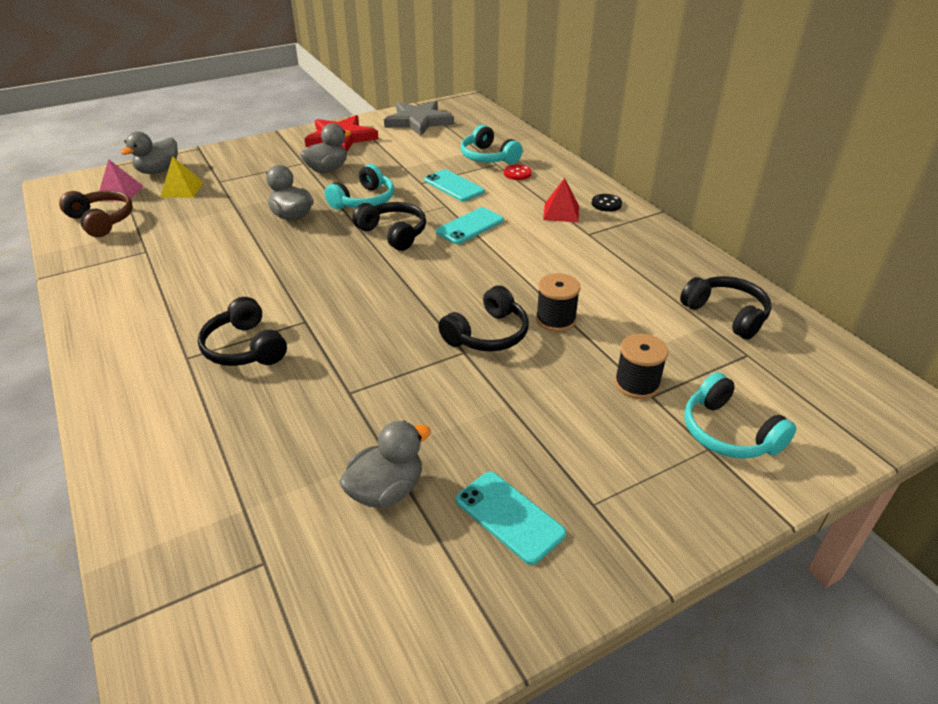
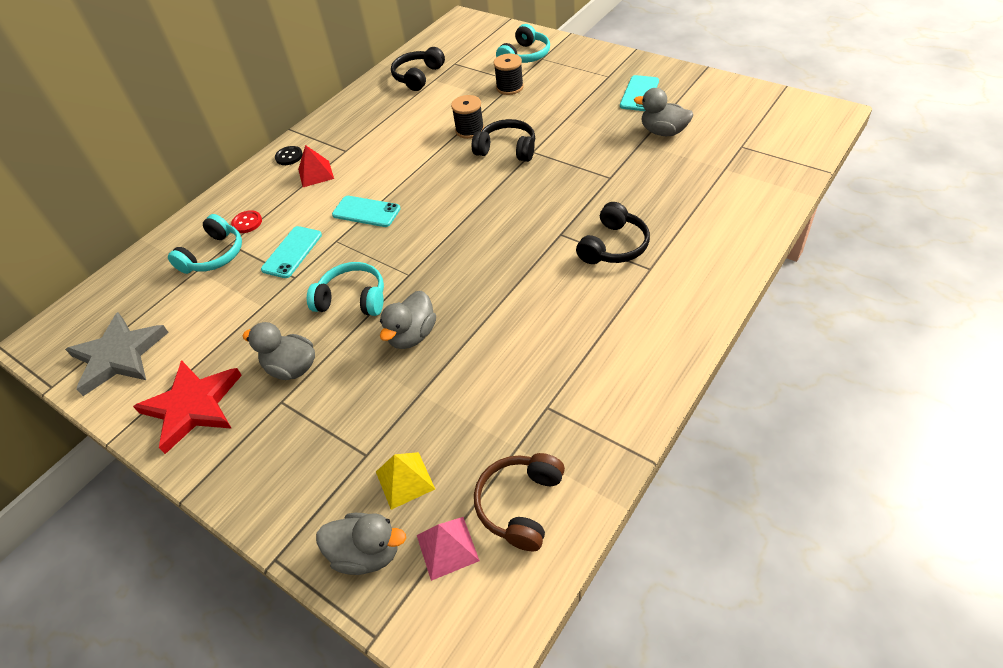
camera: 110 degrees left, 10 degrees up
black headphones [352,202,426,251] -> none

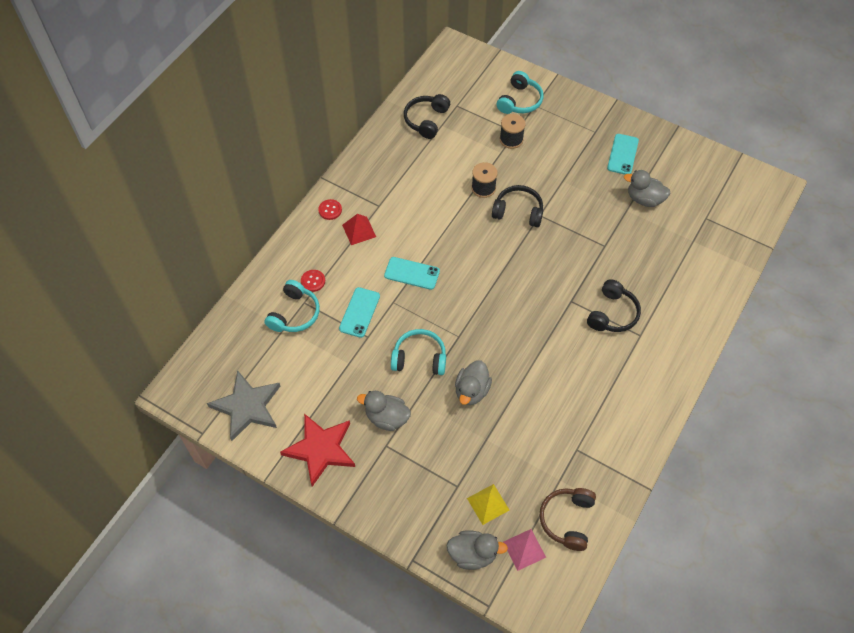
camera: 10 degrees left, 10 degrees up
black button [275,146,303,165] -> red button [318,199,342,220]

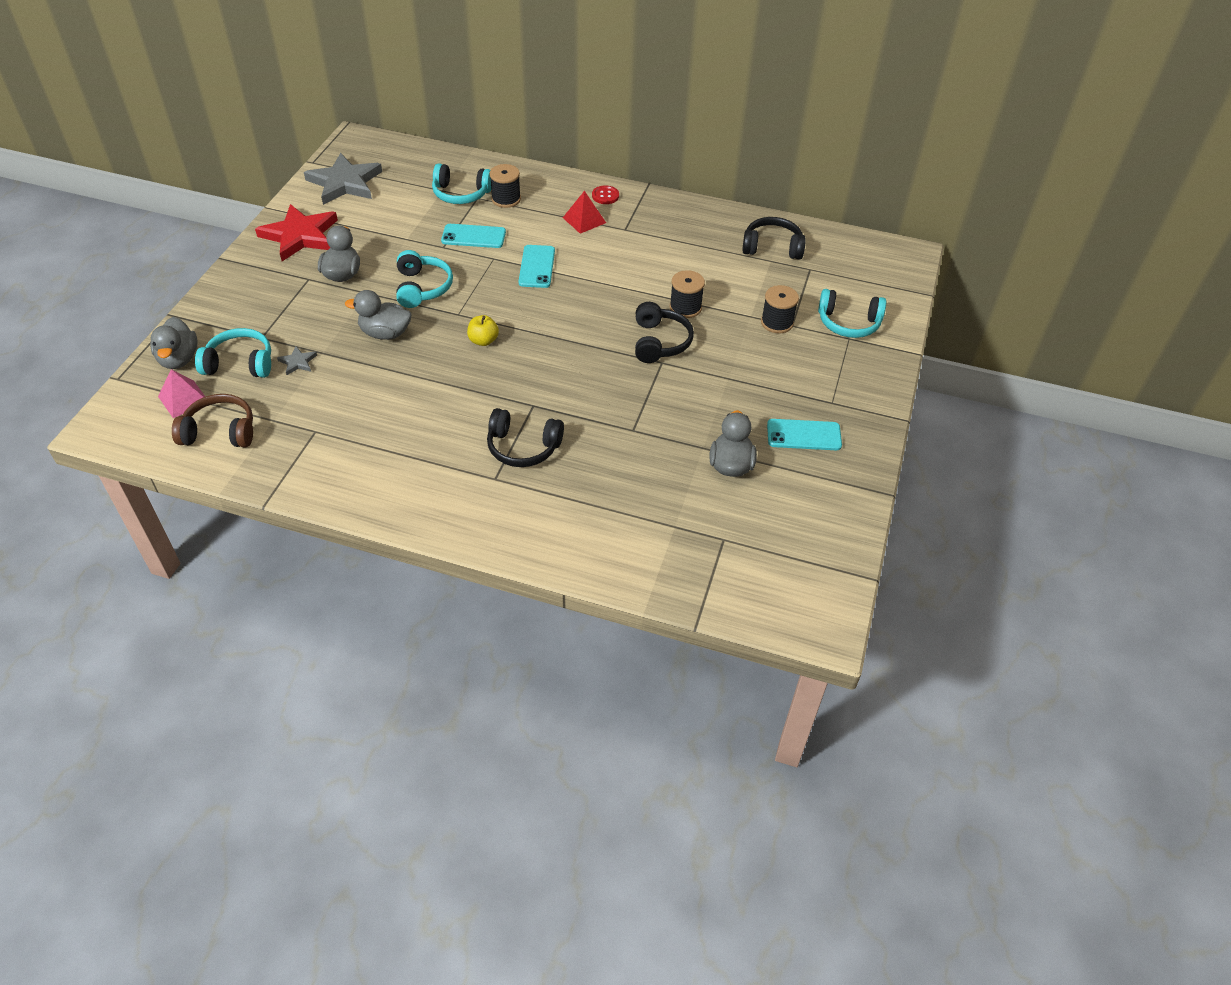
camera: 75 degrees right, 10 degrees down
red button [301,270,325,292] -> black spool [489,164,521,208]
yellow pyramid [467,484,509,525] -> turquoise headphones [195,328,271,378]
none -> grey star [277,346,317,375]
none -> yellow apple [467,315,499,346]

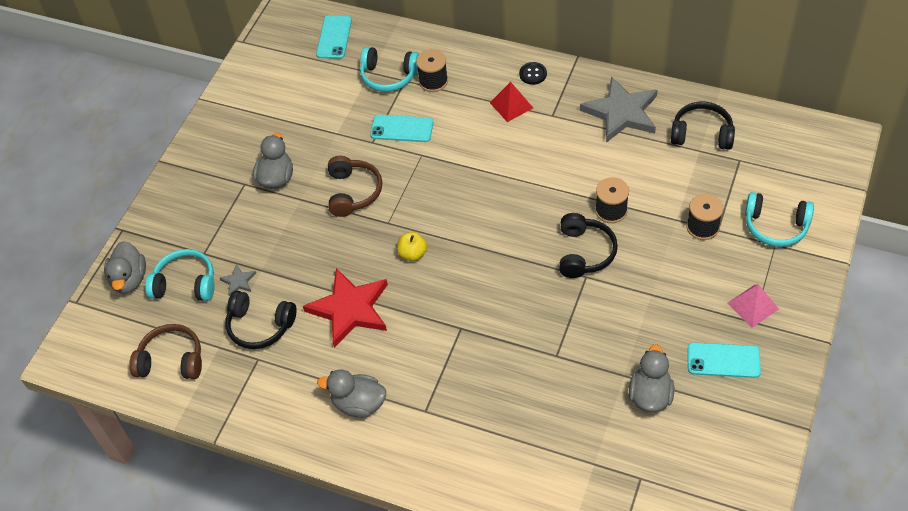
camera: 10 degrees right, 5 degrees up
pink pyramid [158,369,205,418] -> pink pyramid moved to [727,284,779,328]
red star [255,204,338,261] -> red star moved to [303,268,388,348]
grey star [304,153,382,205] -> grey star moved to [580,76,658,143]
grey duck [345,290,412,340] -> grey duck moved to [317,370,386,418]
turquoise headphones [396,250,453,308] -> brown headphones [328,156,382,217]
black headphones [487,408,564,467] -> black headphones moved to [225,291,297,349]
turquoise phone [518,245,555,288] -> turquoise phone moved to [316,16,352,59]
red button [592,185,619,204] -> black button [519,62,547,85]

